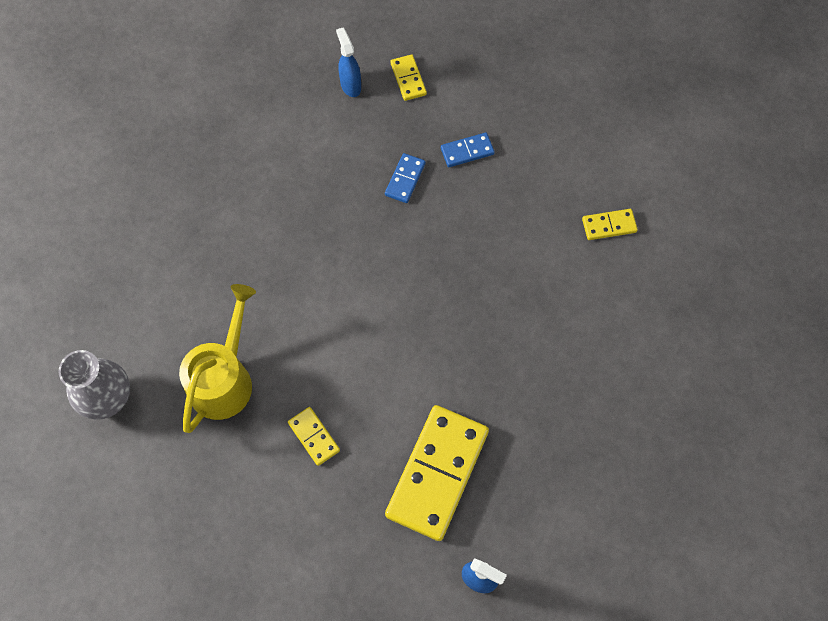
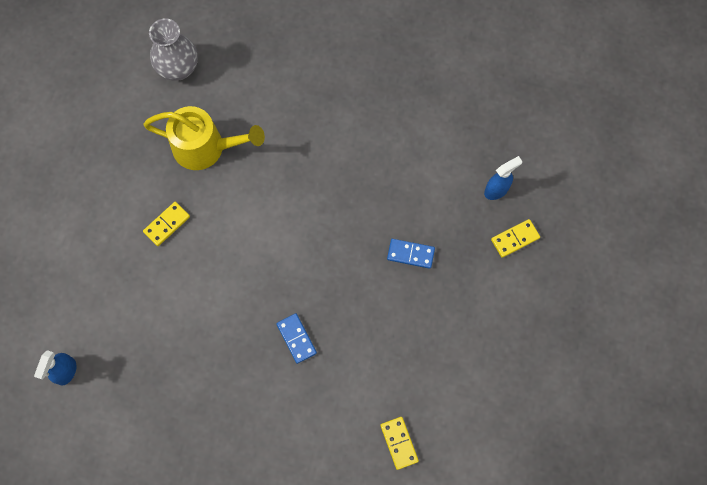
camera: 80 degrees right, 5 degrees up
yellow domino [385,405,489,541] -> none
blue domino [441,133,495,167] -> blue domino moved to [276,313,317,364]

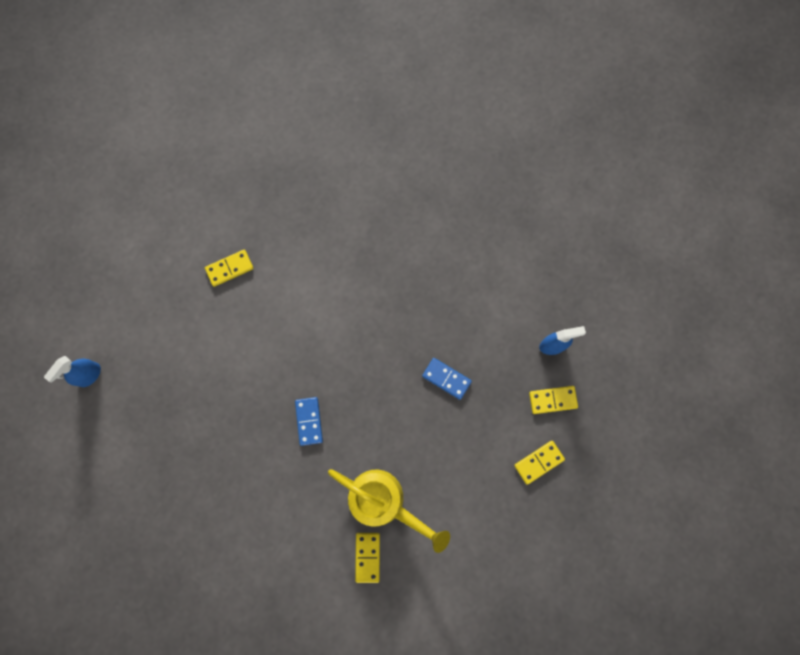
camera: 20 degrees right, 5 degrees up
yellow watering can [143,106,265,170] -> yellow watering can moved to [328,469,450,553]
grey vase [149,19,198,81] -> none
none -> yellow domino [514,441,565,485]

